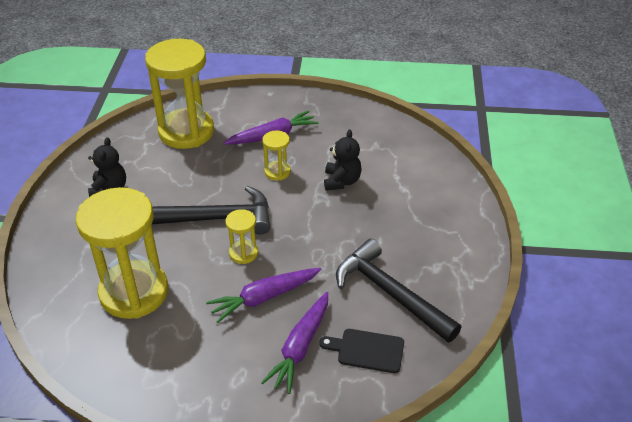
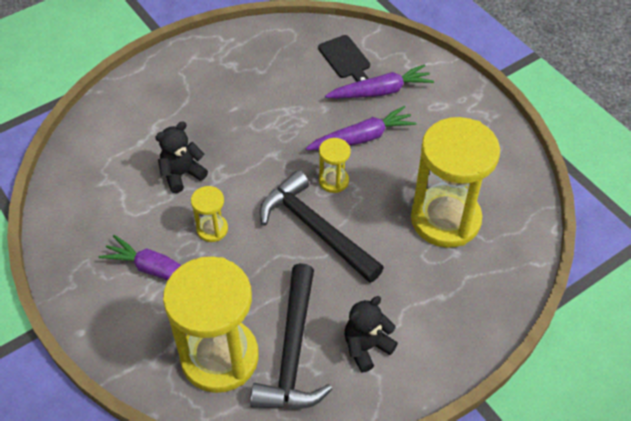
camera: 130 degrees left, 10 degrees up
purple carrot [206,268,322,323] -> purple carrot turned 45 degrees counterclockwise [306,106,416,150]
black hammer [336,239,461,343] -> black hammer moved to [250,263,332,409]

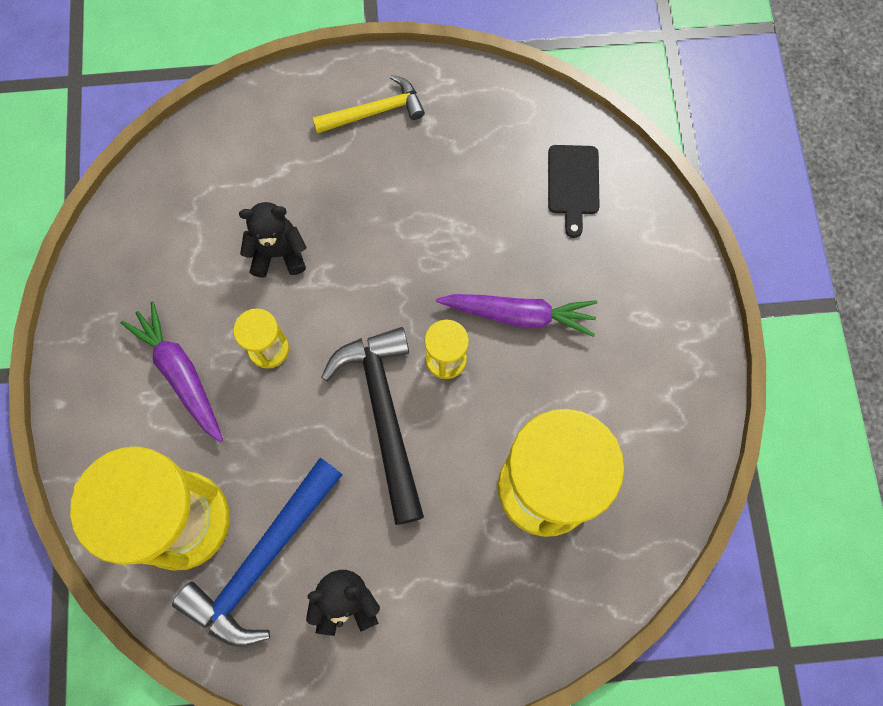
camera: 30 degrees right, 20 degrees up
black hammer [250,263,332,409] -> blue hammer [172,458,342,647]
purple carrot [325,64,434,98] -> none
none -> yellow hammer [312,75,425,134]

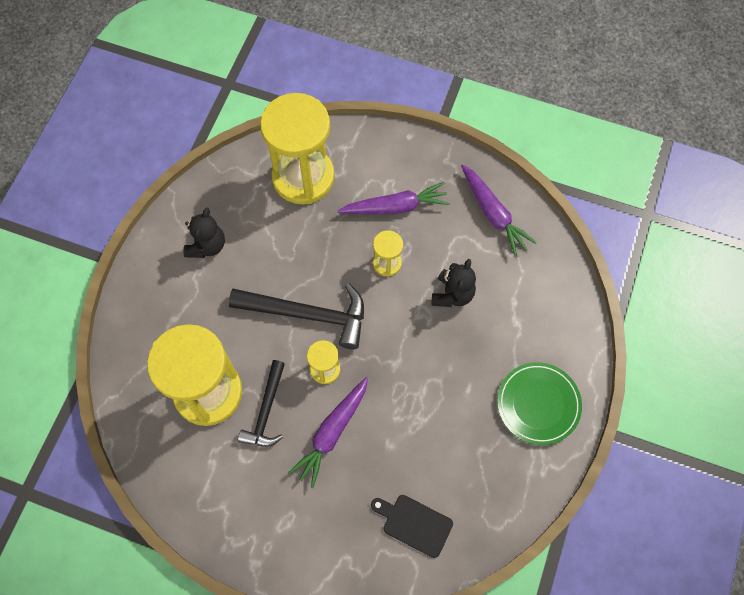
camera: 115 degrees right, 5 degrees down
blue hammer [172,458,342,647] -> none
yellow hammer [312,75,425,134] -> green plate [497,362,582,445]
none -> black hammer [238,360,285,447]
none -> purple carrot [461,164,537,256]

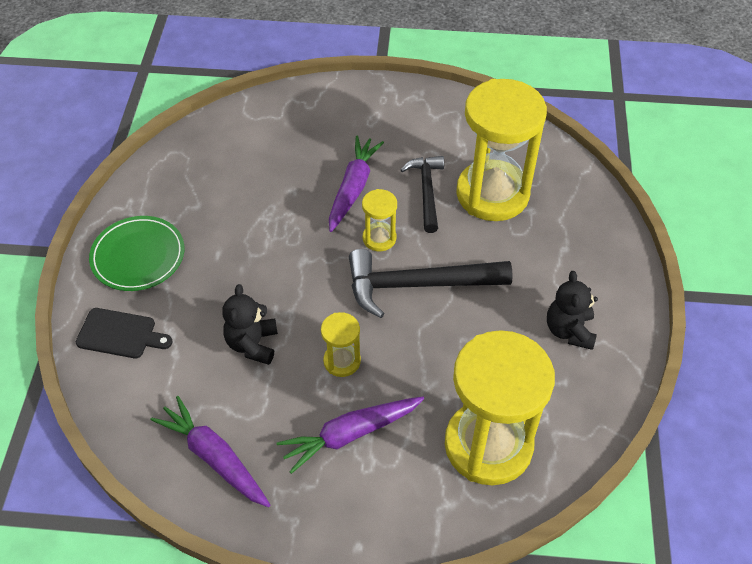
camera: 165 degrees right, 15 degrees down
black cutting board [371,495,453,558] -> black cutting board moved to [76,308,173,358]

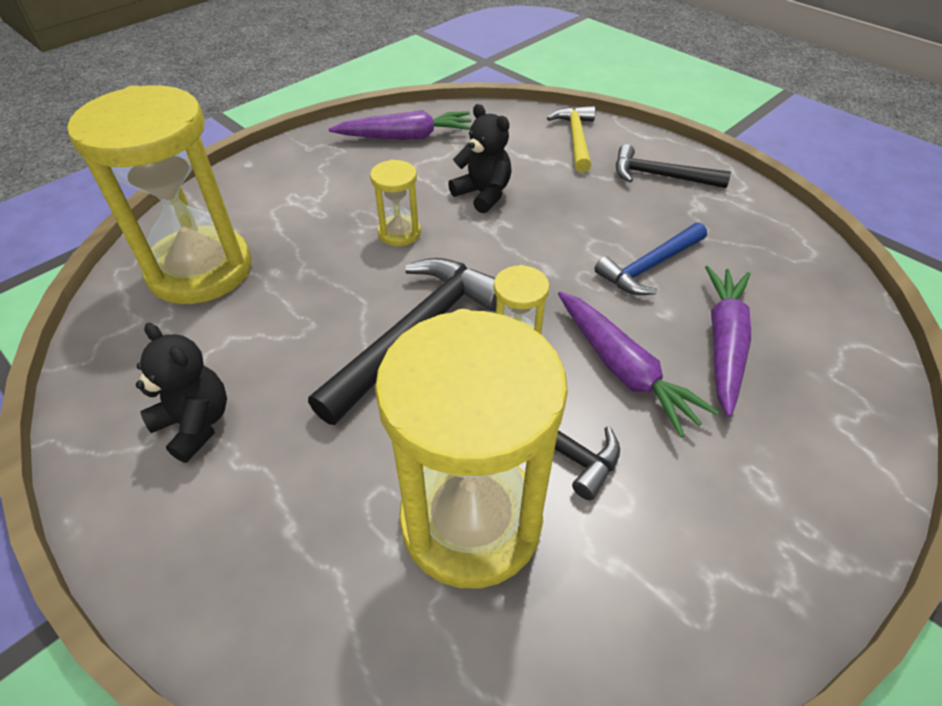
camera: 130 degrees right, 5 degrees down
black cutting board [76,308,173,358] -> yellow hammer [547,106,595,172]
green plate [89,216,184,291] -> black hammer [616,144,731,188]
purple carrot [277,396,424,474] -> purple carrot moved to [705,266,751,417]
none -> blue hammer [594,222,707,295]

